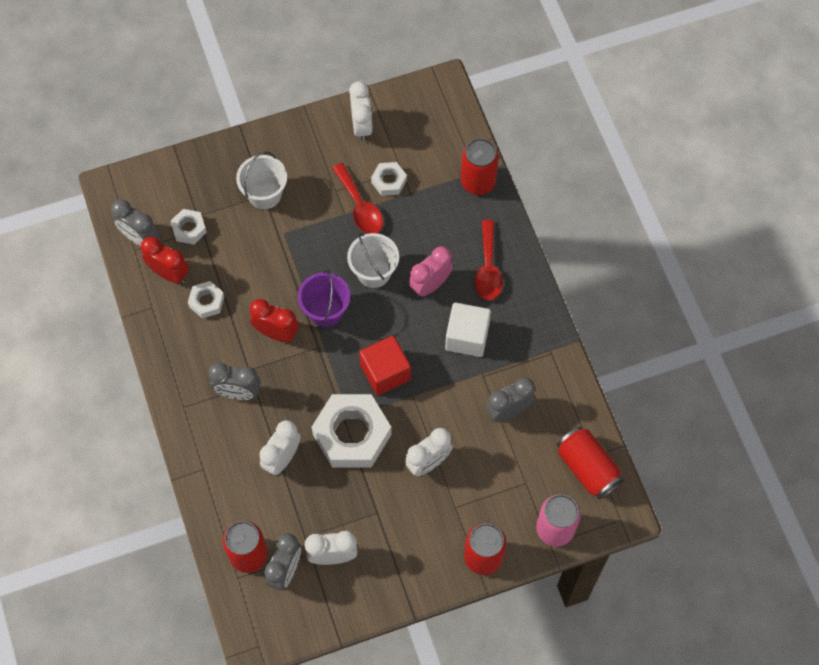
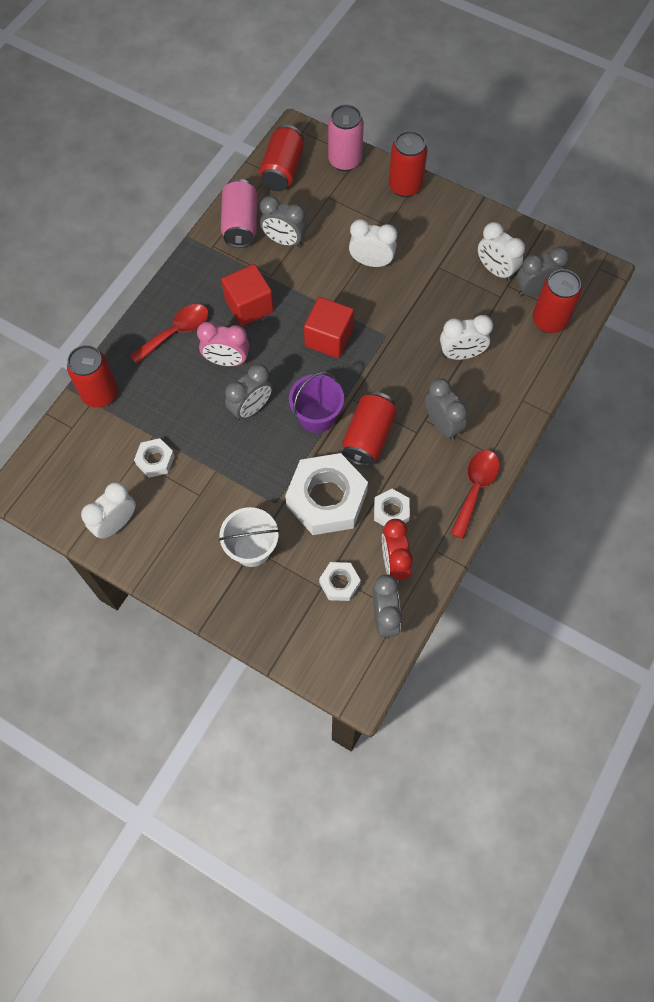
camera: 130 degrees left, 0 degrees up
red clock [250,299,299,342] -> red can [342,391,397,467]
white nut [312,394,392,468] -> white nut moved to [285,453,368,535]
red spoon [332,163,383,234] -> red spoon moved to [451,450,500,539]
white bucket [347,233,399,288] -> grey clock [225,364,273,421]
white cube [445,303,491,357] -> red cube [221,264,274,326]
none -> pink can [221,179,257,248]

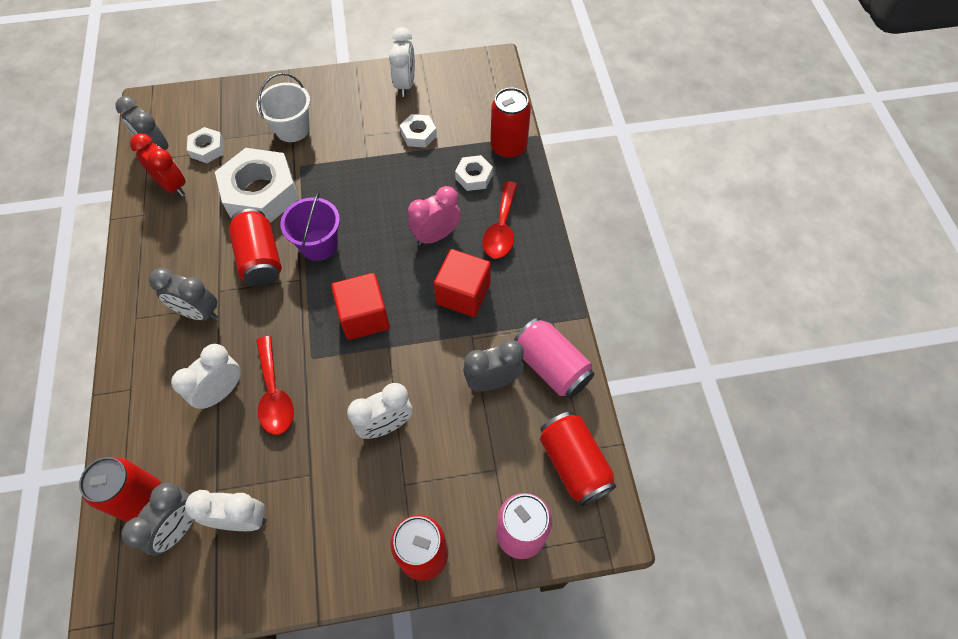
camera: 140 degrees right, 5 degrees down
grey clock [225,364,273,421] -> none
white nut [374,489,410,526] -> white nut moved to [455,155,493,191]
red spoon [451,450,500,539] -> red spoon moved to [256,336,294,435]

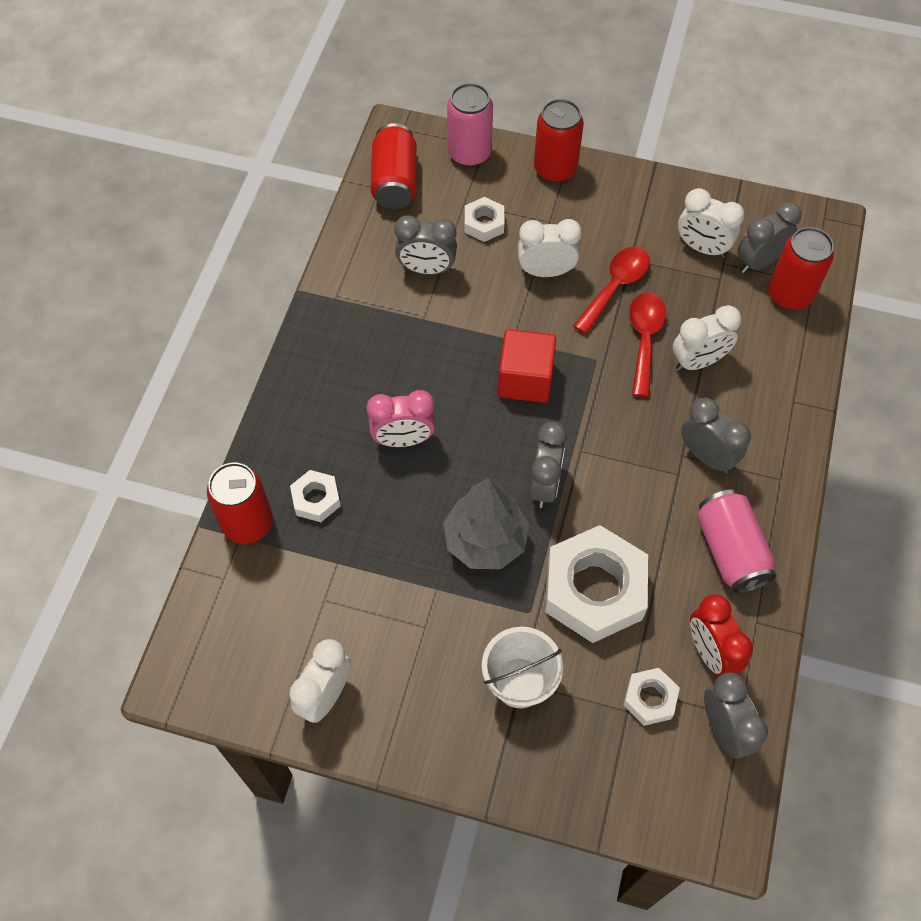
camera: 155 degrees left, 0 degrees up
red can [229,209,282,287] -> none
purple bucket [280,192,340,261] -> grey clock [529,422,567,508]
white nut [400,114,437,148] -> white nut moved to [465,197,504,242]
red cube [434,249,491,317] -> none
red spoon [482,181,518,259] -> red spoon moved to [573,247,650,334]
pink can [514,318,594,398] -> pink can moved to [697,489,777,593]
none -> grey tree [443,478,529,569]

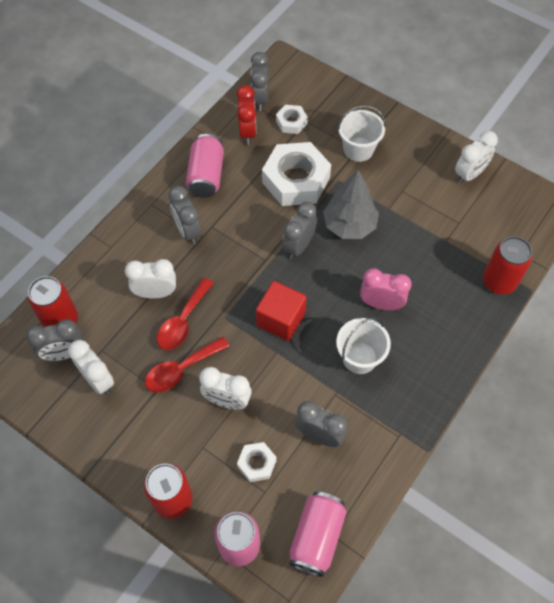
camera: 160 degrees left, 0 degrees up
white nut [290,470,341,522] -> none
red can [371,123,417,209] -> pink can [289,492,347,577]
none -> white bucket [336,318,391,374]

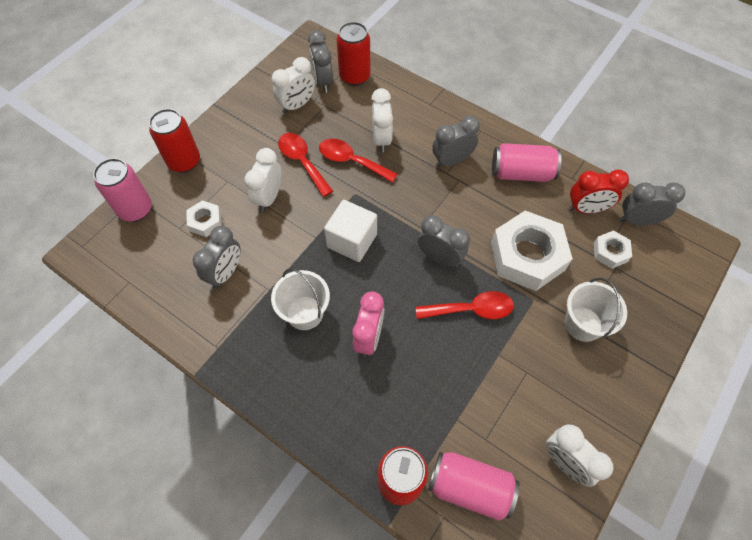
camera: 90 degrees right, 0 degrees up
red cube [256,281,307,341] -> white cube [324,200,377,262]
pink can [289,492,347,577] -> pink can moved to [428,452,520,521]
grey tree [323,170,379,239] -> red spoon [415,291,514,319]

